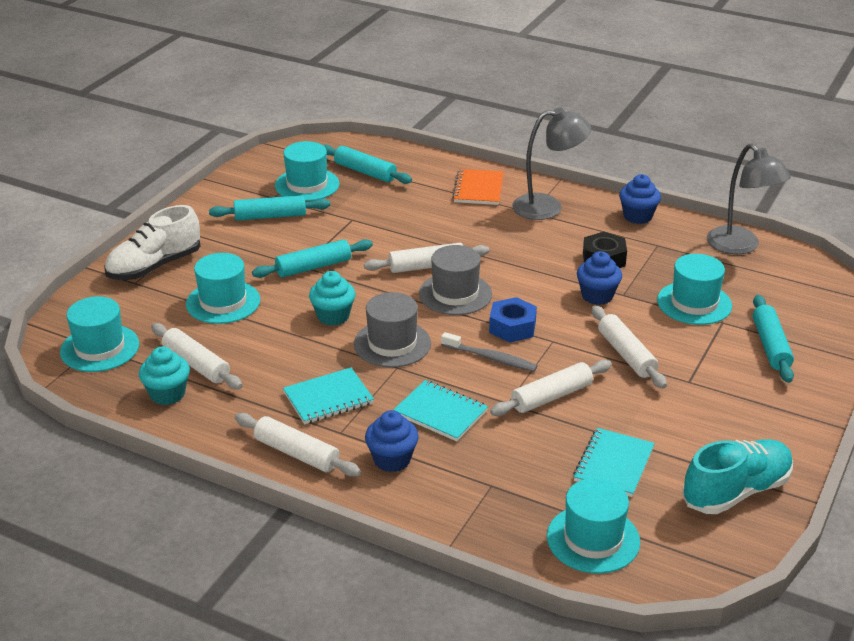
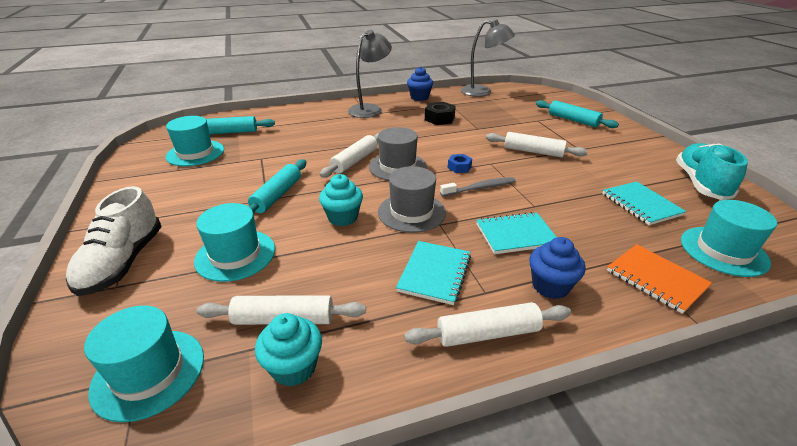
camera: 45 degrees left, 0 degrees up
turquoise rolling pin [209,195,330,221] -> none
orange notebook [452,169,503,205] -> orange notebook moved to [607,244,712,314]
blue nut [489,297,537,343] -> blue nut [448,154,472,173], size x0.63
white rolling pin [490,360,612,416] -> none
blue cupcake [577,251,622,305] -> none
turquoise hat [657,254,732,325] -> none

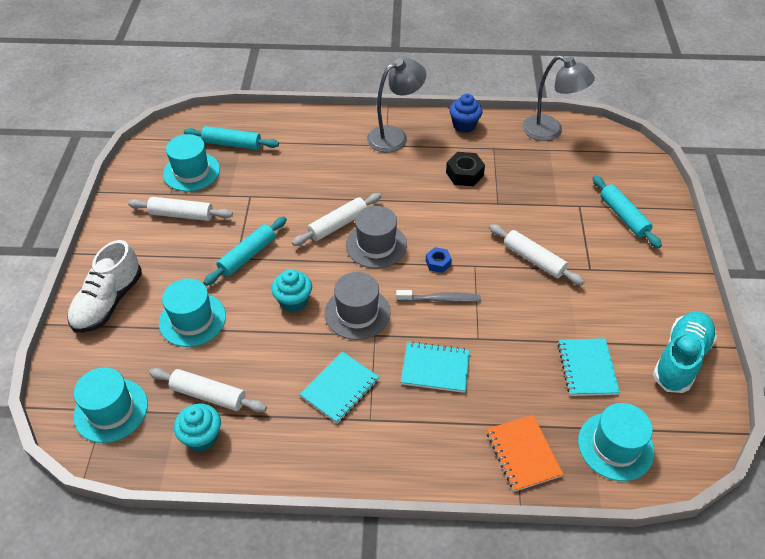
camera: 20 degrees right, 15 degrees up
white rolling pin [404,302,571,347] -> white rolling pin moved to [128,197,233,221]
blue cupcake [529,237,586,299] -> none

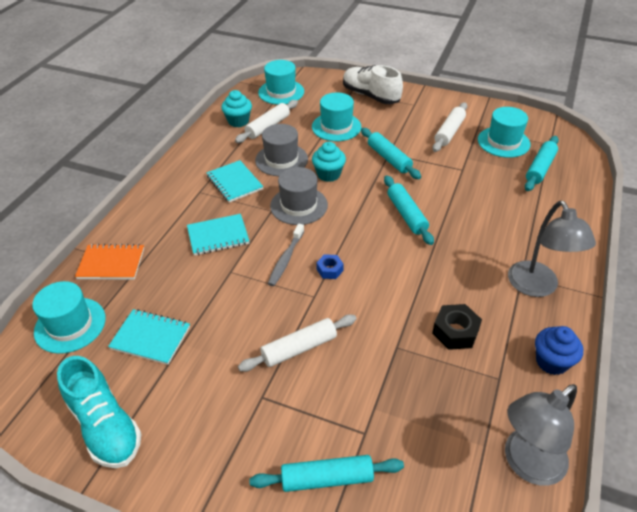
camera: 110 degrees right, 5 degrees down
white rolling pin [292,193,381,246] -> turquoise rolling pin [384,175,434,245]
grey hat [346,206,407,268] -> grey hat moved to [255,124,308,176]
turquoise notebook [401,341,470,393] -> turquoise notebook turned 45 degrees clockwise [187,214,249,256]

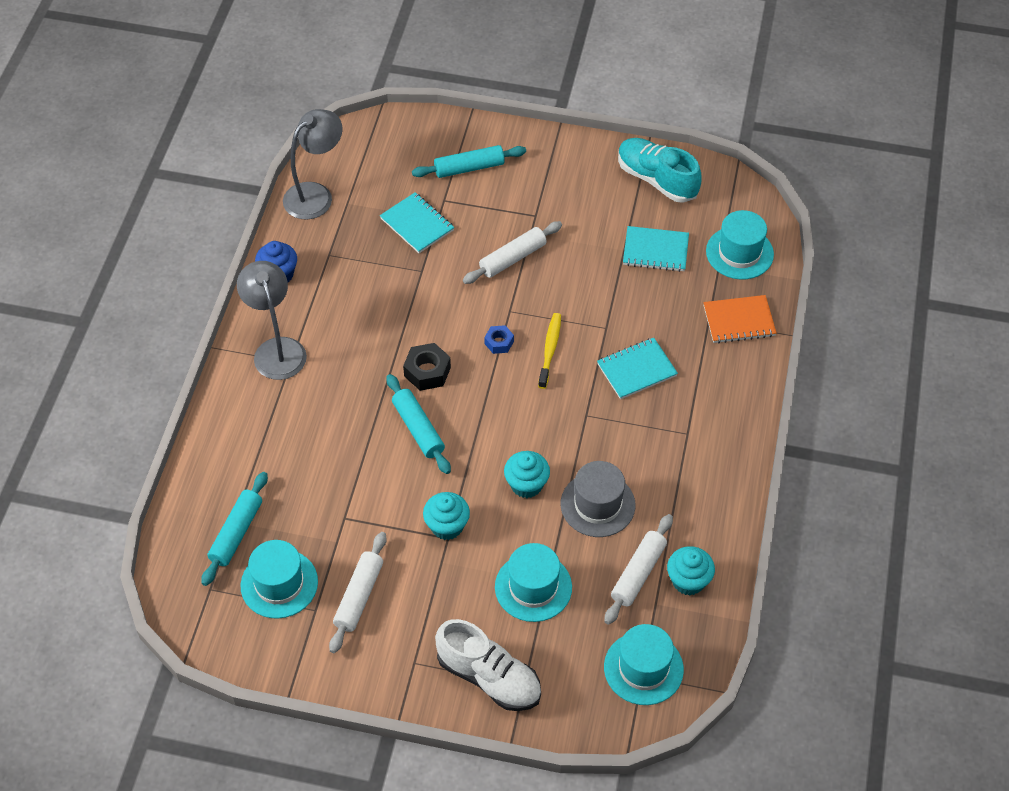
camera: 170 degrees right, 10 degrees up
turquoise notebook [207,160,263,203] -> turquoise notebook moved to [380,192,454,253]
grey toothbrush [268,224,304,286] -> yellow toothbrush [538,313,561,389]
grey hat [270,167,328,225] -> none
turquoise rolling pin [361,128,421,179] -> turquoise cupcake [423,492,470,540]
black nut [432,304,482,350] -> black nut moved to [403,343,451,391]

